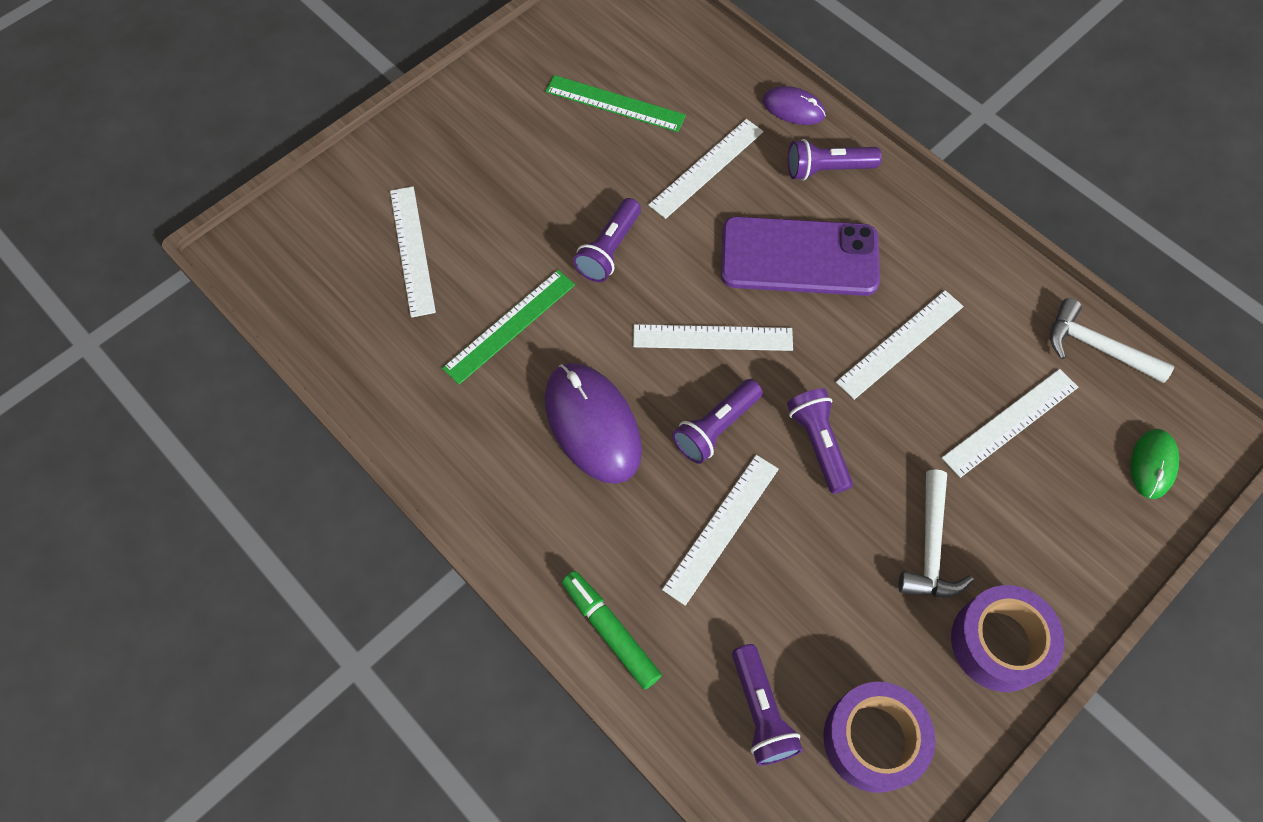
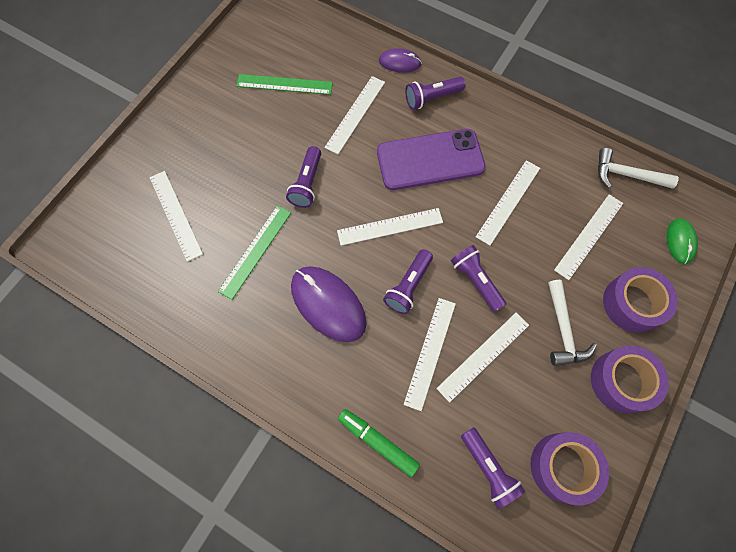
camera: 15 degrees left, 5 degrees up
none -> white ruler [436,313,529,403]
none -> purple tape [603,267,678,333]

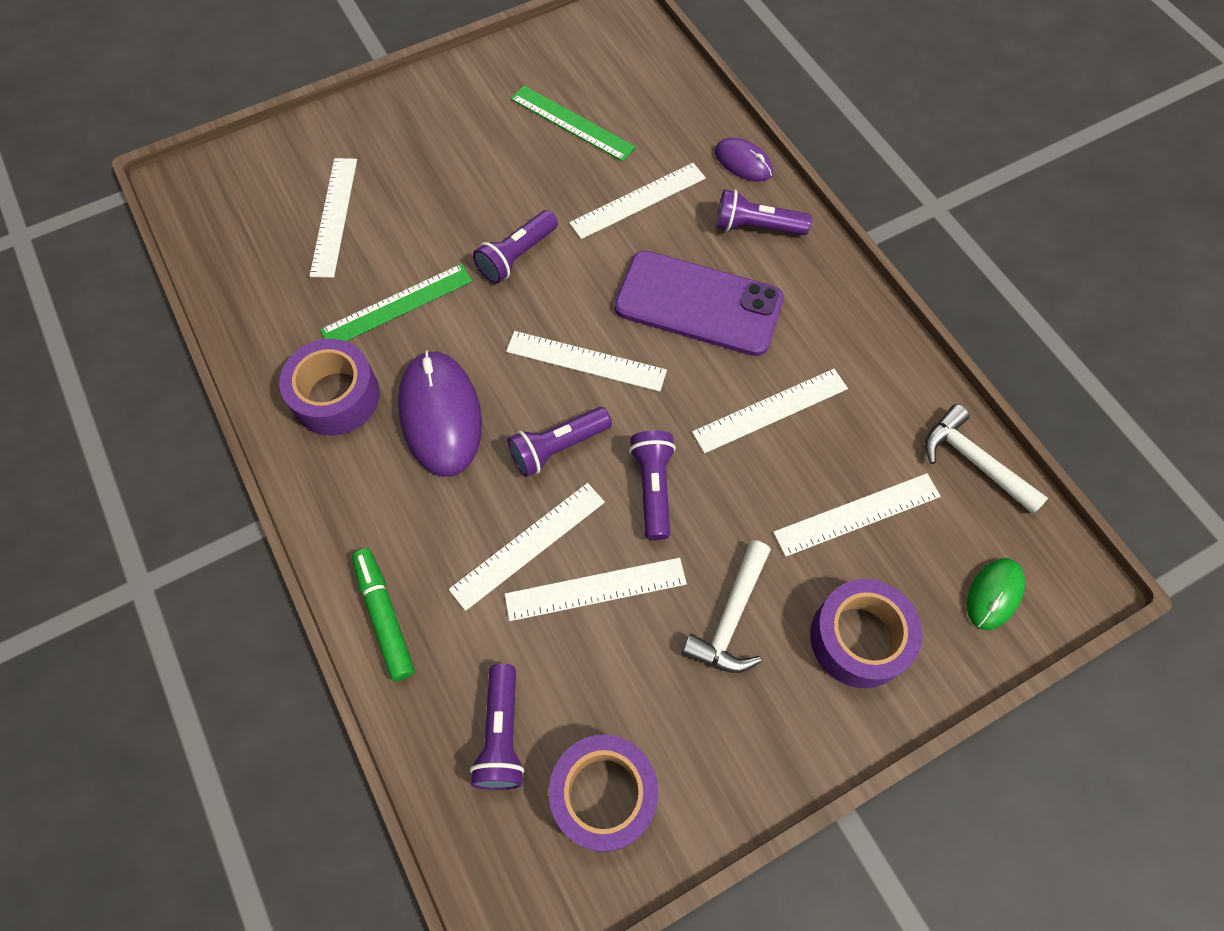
camera: 30 degrees right, 5 degrees down
purple tape [591,345,669,414] -> purple tape moved to [279,339,380,436]

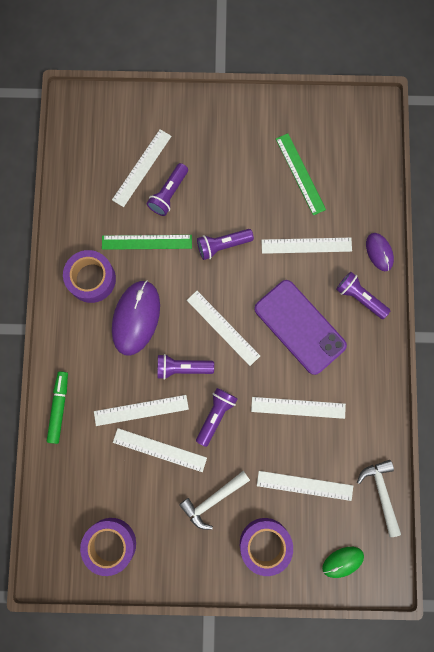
camera: 30 degrees right, 15 degrees up
purple flashlight [470,664,524,790] -> purple flashlight moved to [147,163,188,216]

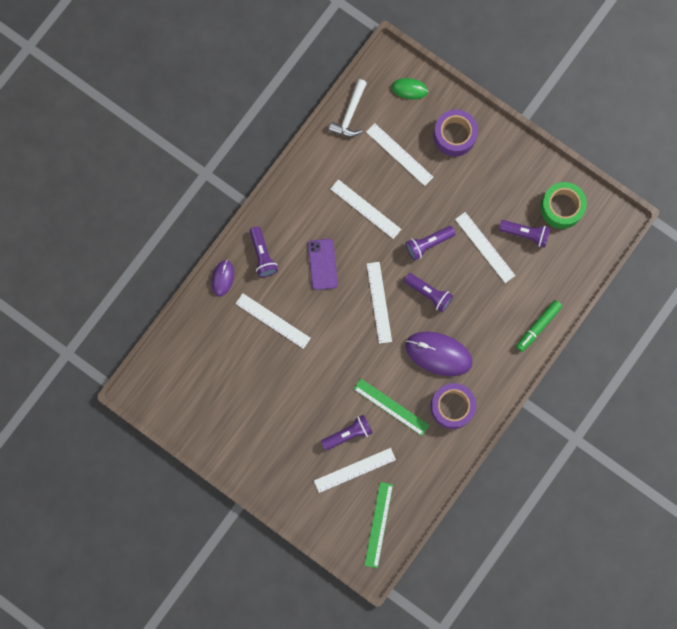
camera: 145 degrees left, 0 degrees up
purple tape [80,518,136,576] -> green tape [540,182,587,229]
white ruler [94,395,189,426] -> none
purple mouse [112,280,160,356] -> purple mouse turned 60 degrees clockwise [405,332,473,376]
white hammer [179,471,250,530] -> none
purple flashlight [197,229,254,260] -> purple flashlight moved to [499,220,550,248]
purple phone [254,280,347,375] -> purple phone [308,239,338,290], size x0.61
green ruler [276,134,326,215] -> green ruler moved to [364,482,393,568]

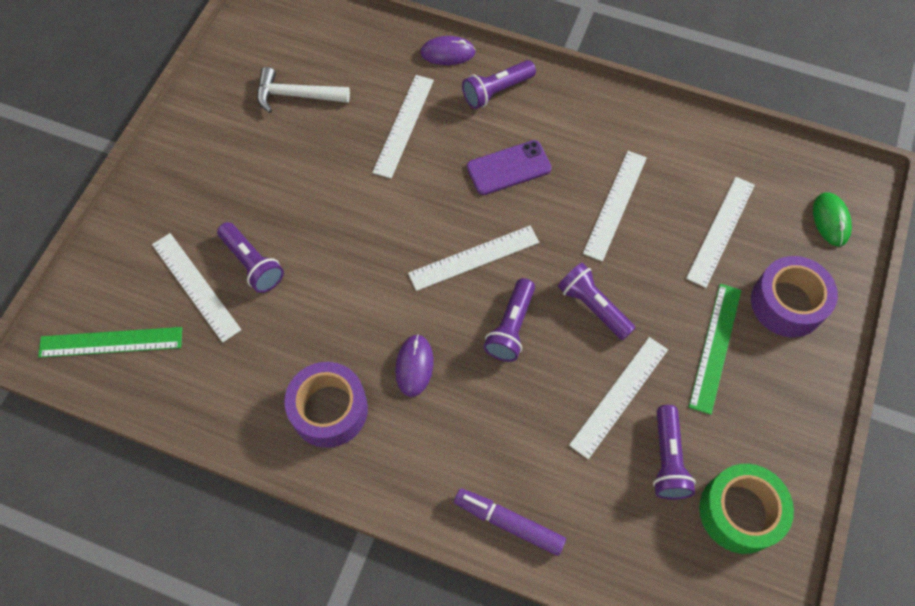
camera: 75 degrees right, 15 degrees down
white hammer [329,79,367,137] -> white hammer moved to [257,67,350,113]
green ruler [354,379,430,436] -> green ruler moved to [689,284,741,415]
purple mouse [405,332,473,376] -> purple mouse [395,334,434,397], size x0.54
green marker [516,300,562,352] -> purple marker [454,488,566,556]

